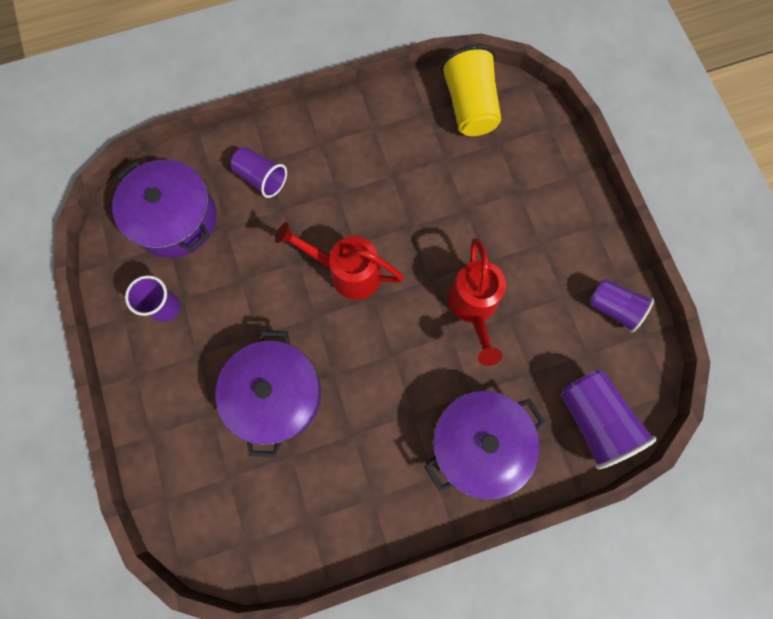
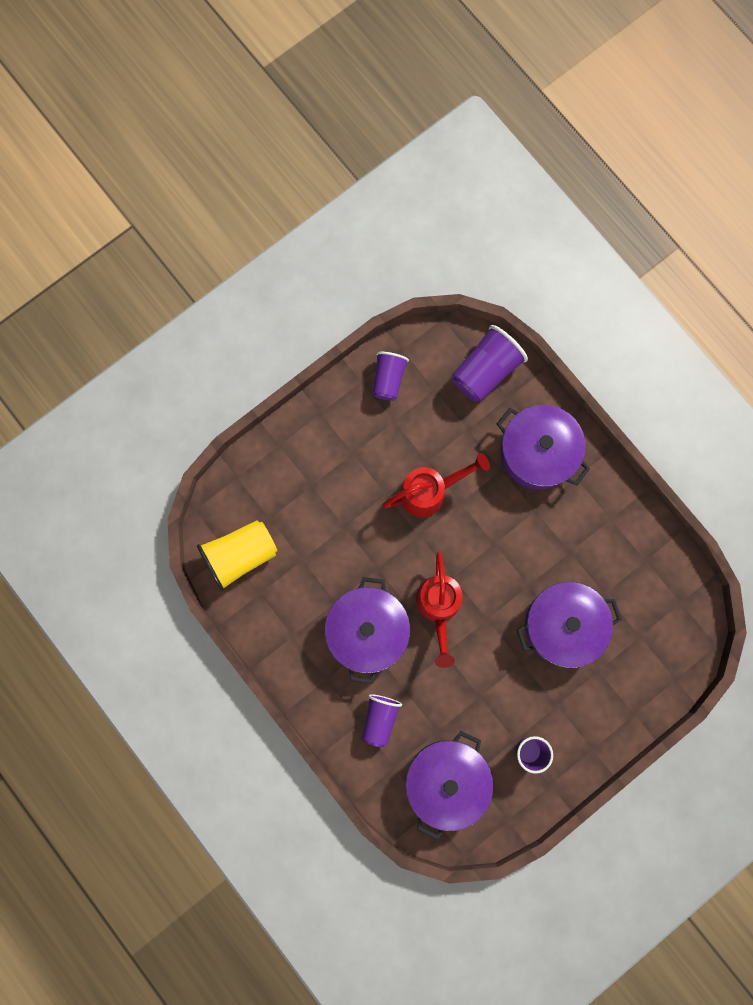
camera: 110 degrees left, 5 degrees up
none -> purple pot [325,577,410,684]

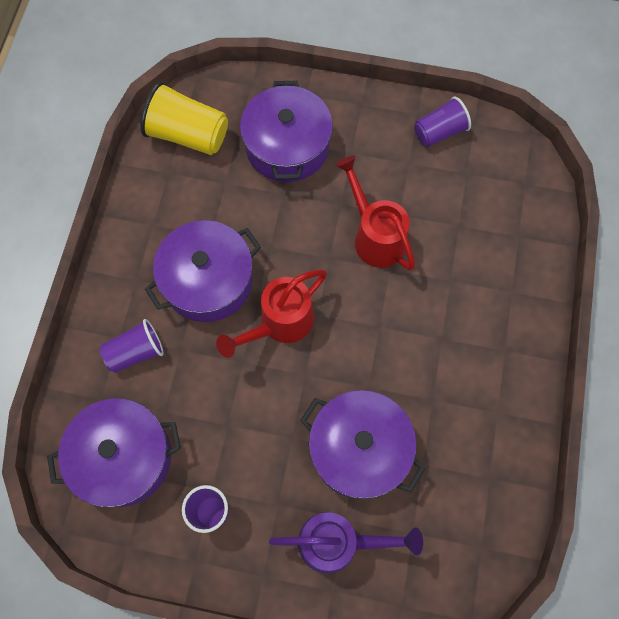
camera: 50 degrees right, 10 degrees down
red watering can [382,453,490,517] -> red watering can turned 150 degrees counterclockwise [335,155,415,270]
purple cup [452,325,528,402] -> none
purple pot [497,405,590,489] -> purple pot moved to [240,81,333,182]
none -> purple watering can [269,512,423,574]

